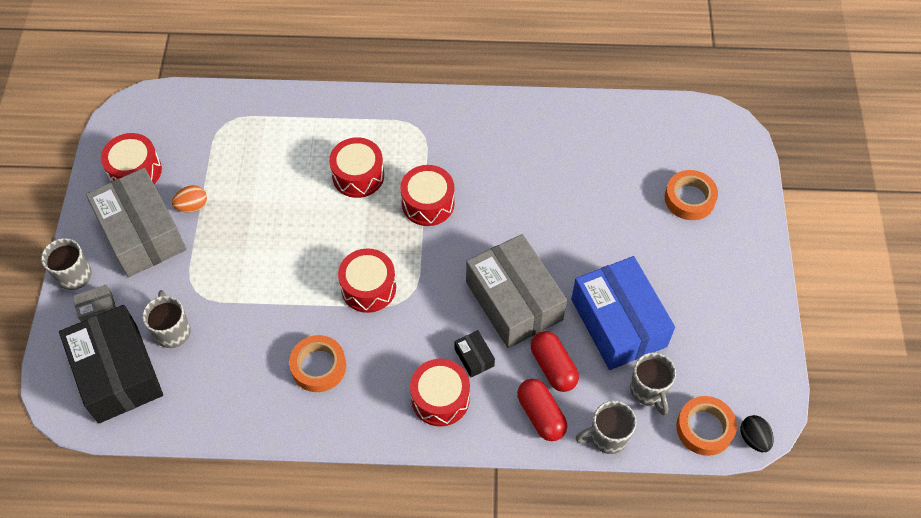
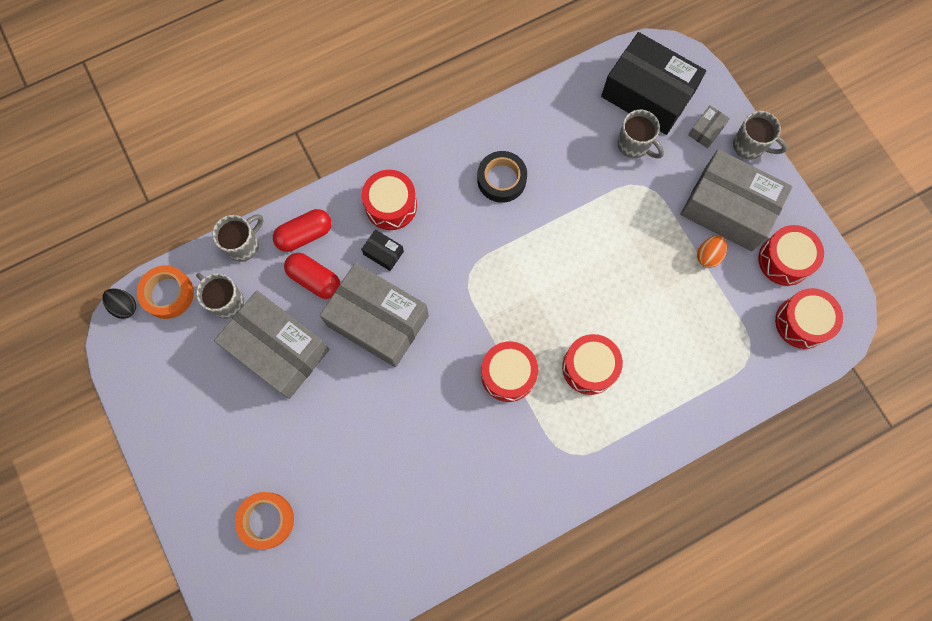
camera: 150 degrees right, 15 degrees up
orange tape [289,335,346,392] -> black tape [477,151,527,203]
red drum [338,248,396,313] -> red drum moved to [775,288,843,349]
red capsule [517,379,567,441] -> red capsule turned 60 degrees counterclockwise [273,209,332,252]
blue box [571,256,675,370] -> grey box [214,291,330,399]

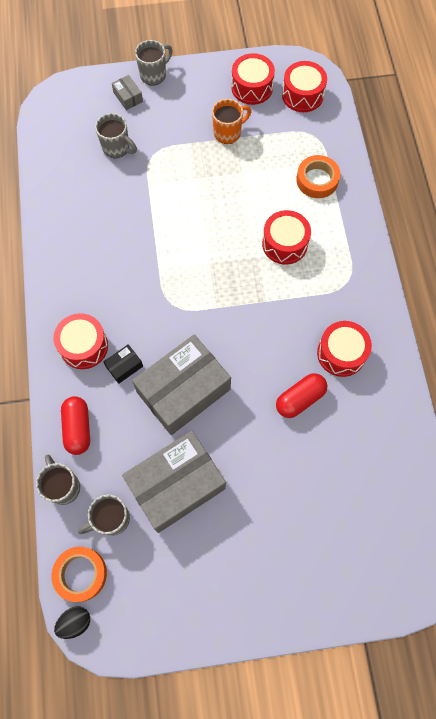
camera: 70 degrees left, 5 degrees down
orange tape [235,492,294,550] -> orange tape moved to [296,155,340,198]
red capsule [284,253,340,299] -> red capsule moved to [276,373,328,418]
black tape [477,151,527,203] -> none
red drum [481,341,538,402] -> red drum moved to [317,321,372,377]
black box [601,32,706,135] -> none
grey mug [618,110,664,159] -> grey mug turned 60 degrees clockwise [95,113,137,158]
grey box [680,149,793,251] -> none
orange egg [697,235,727,268] -> orange mug [212,99,251,144]

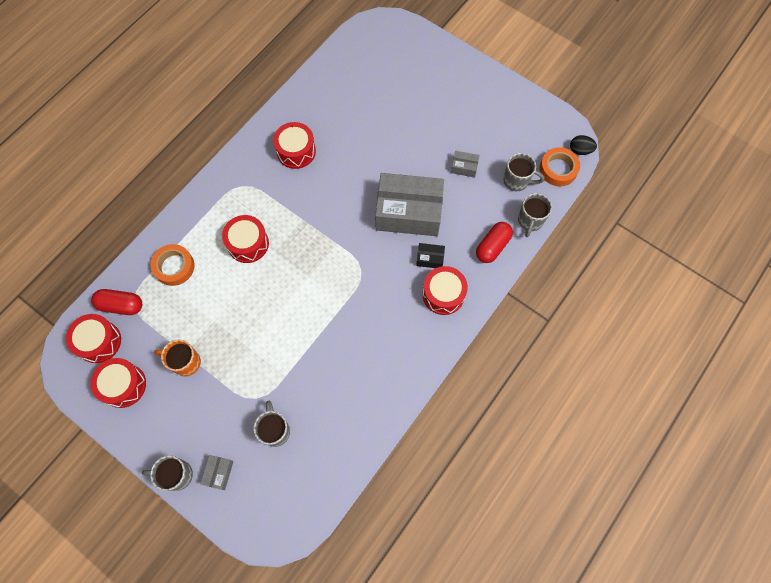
camera: 135 degrees left, 0 degrees up
grey box [122,431,226,533] -> grey box [451,151,479,178], size x0.41
red capsule [276,373,328,418] -> red capsule moved to [91,289,142,315]

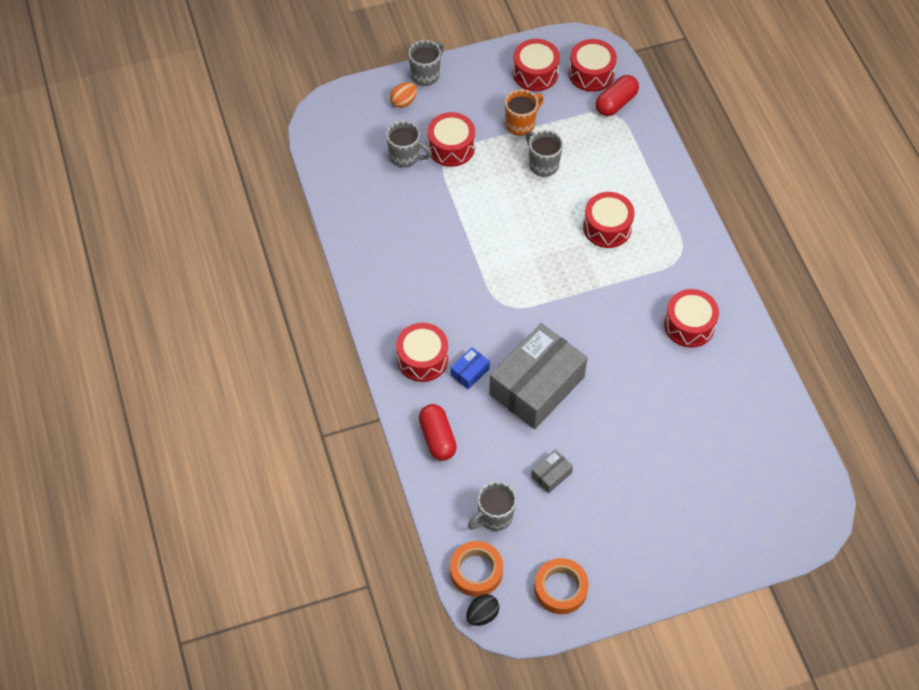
camera: 125 degrees right, 10 degrees down
orange tape [151,244,195,286] -> orange tape moved to [534,558,589,614]
grey box [200,455,233,490] -> orange egg [390,82,417,108]
black box [416,243,445,268] -> blue box [451,347,490,389]
grey mug [518,193,552,237] -> grey mug moved to [526,130,563,177]
none -> red drum [428,112,475,167]

